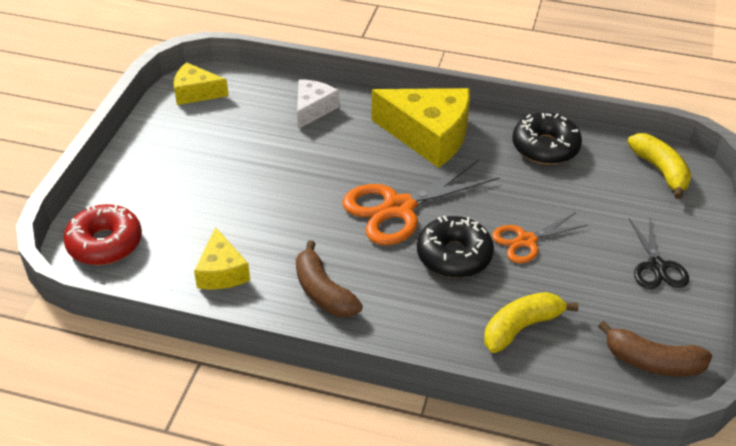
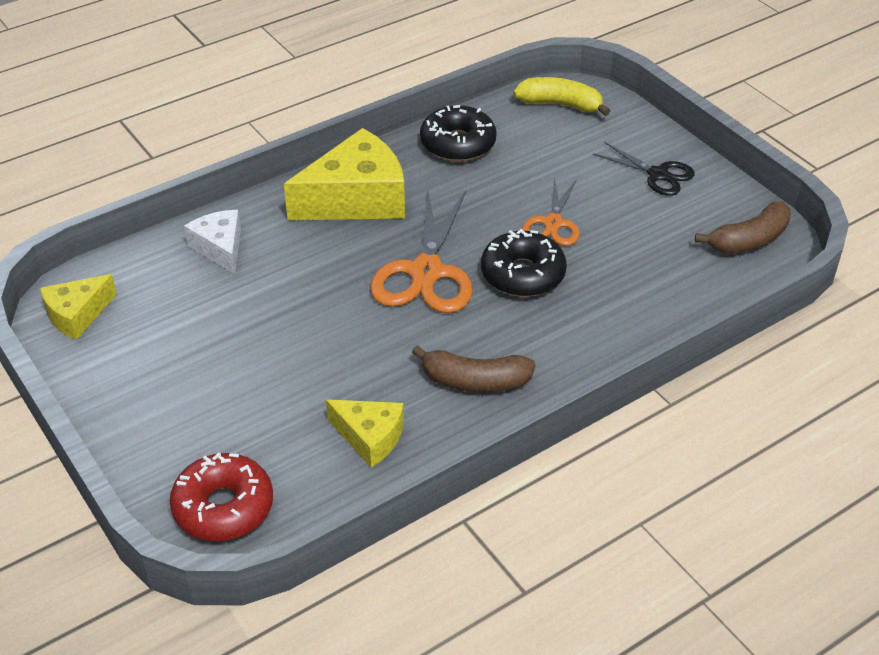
camera: 50 degrees left, 0 degrees up
yellow banana [484,292,579,353] -> none

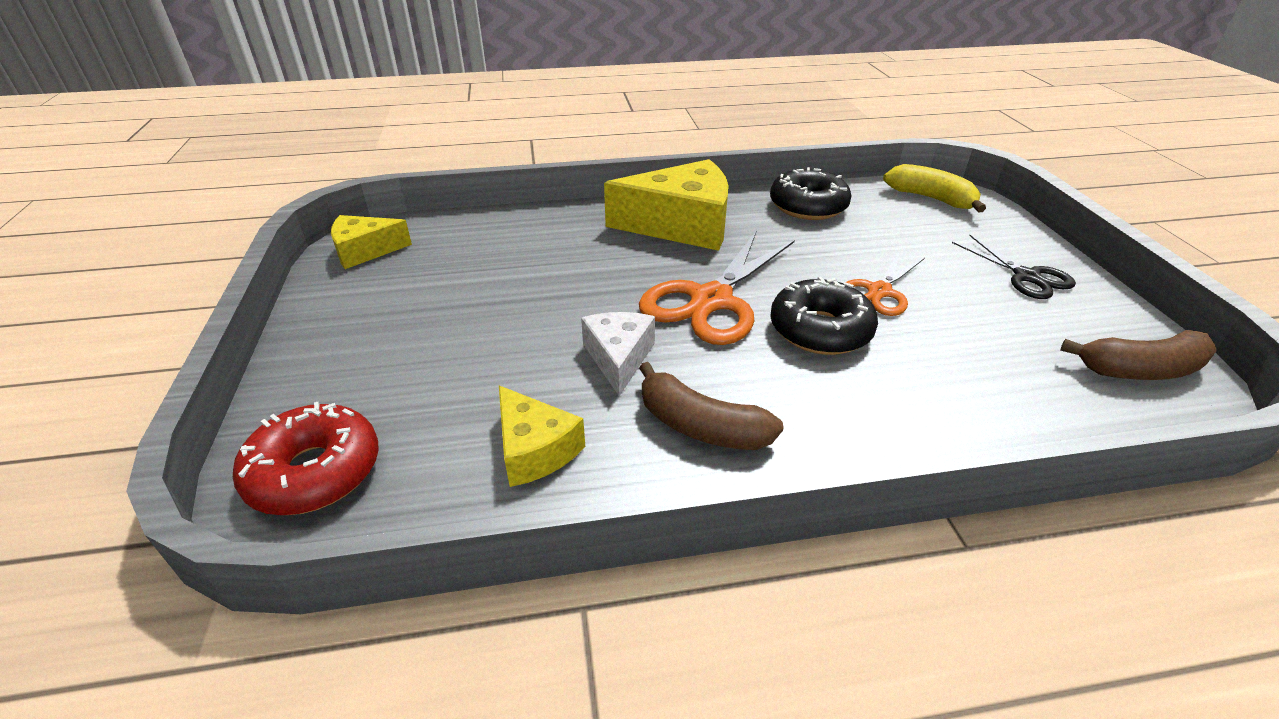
camera: 25 degrees right, 5 degrees down
white cheese [184,210,241,274] -> white cheese moved to [581,312,655,396]

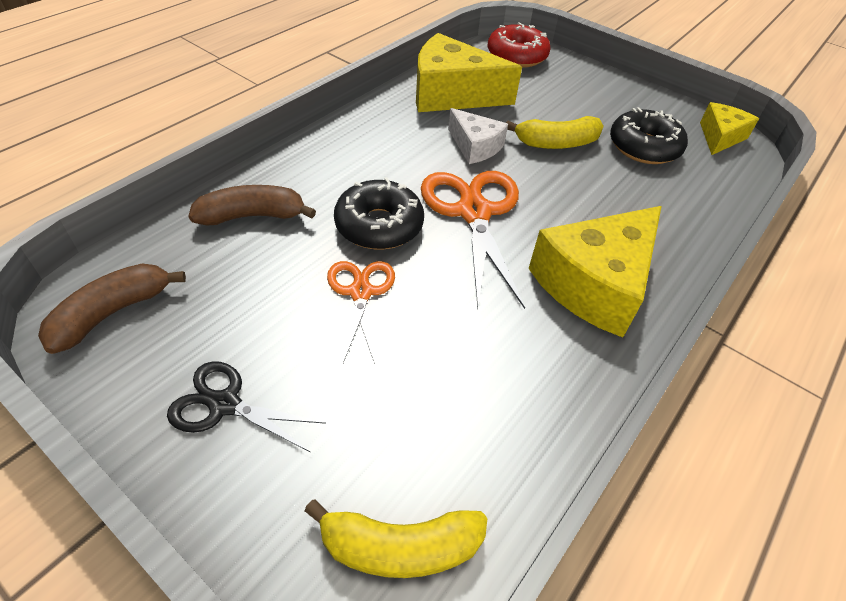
camera: 135 degrees right, 10 degrees up
yellow cheese [499,386,585,487] -> yellow cheese [416,33,522,112], size x1.79
brown banana [639,362,784,450] -> brown banana moved to [188,185,316,225]
black donut [770,167,851,220] -> black donut moved to [610,107,688,164]
none -> yellow banana [506,116,604,149]

